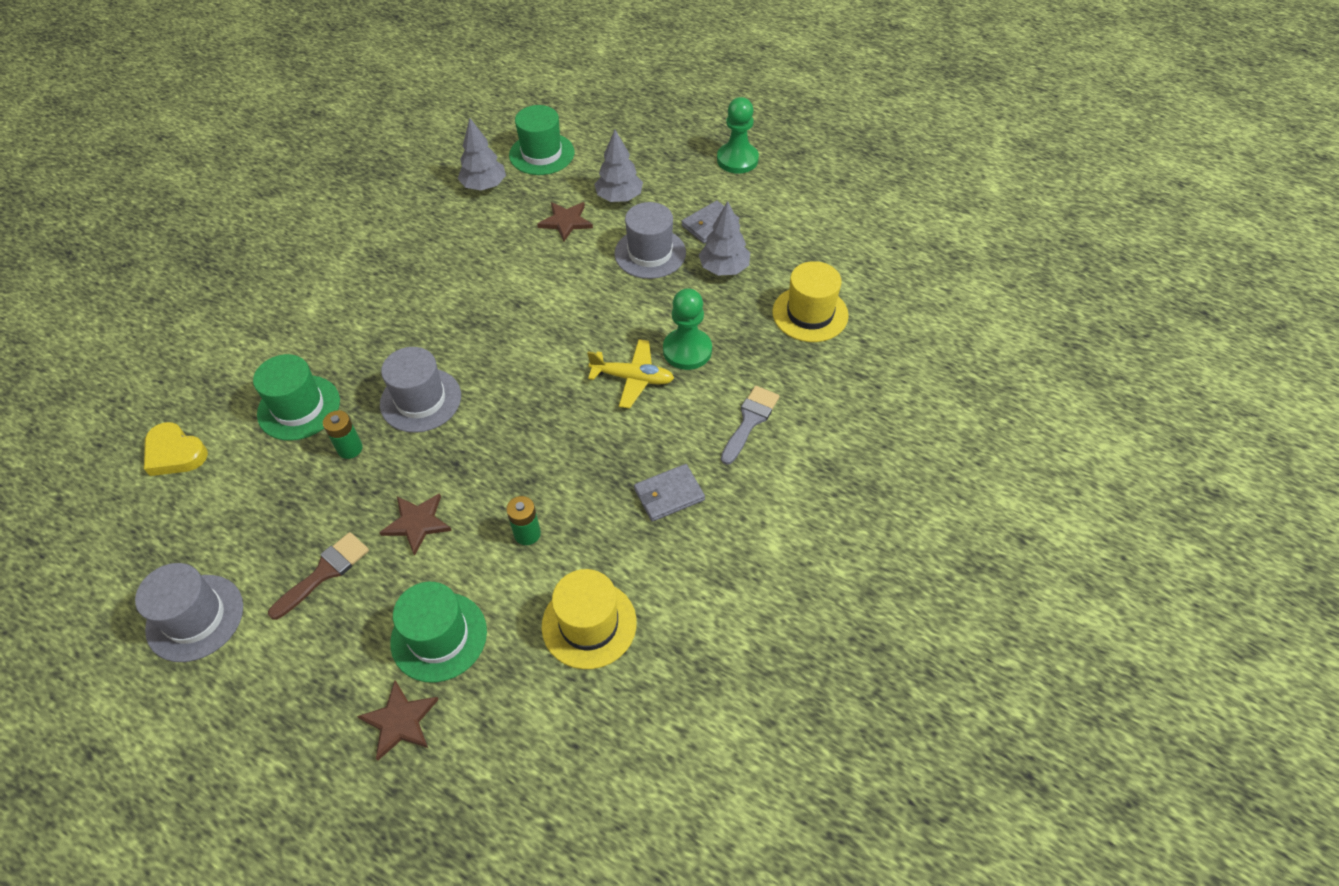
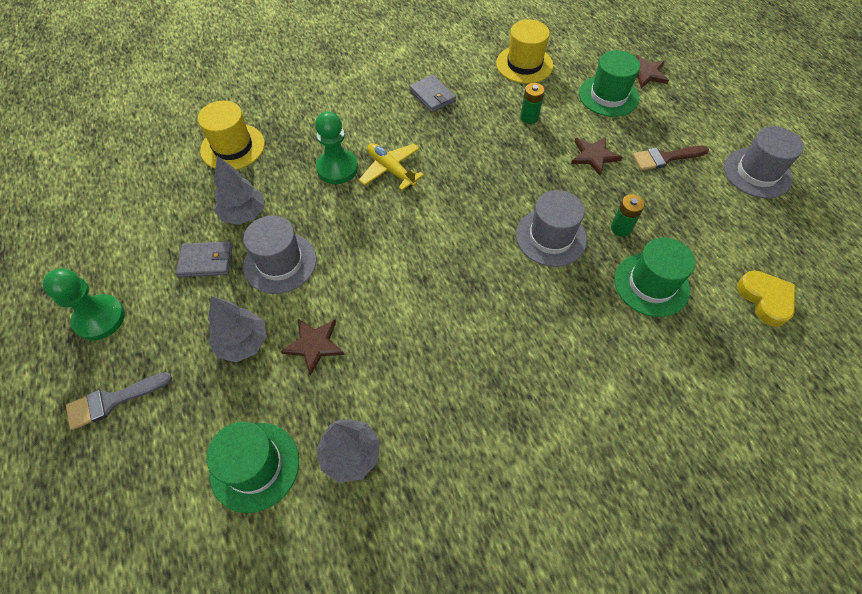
camera: 145 degrees left, 5 degrees up
grey wallet [634,464,705,522] -> grey wallet turned 45 degrees clockwise [409,75,456,113]
grey brush [721,386,779,465] -> grey brush moved to [66,372,172,430]

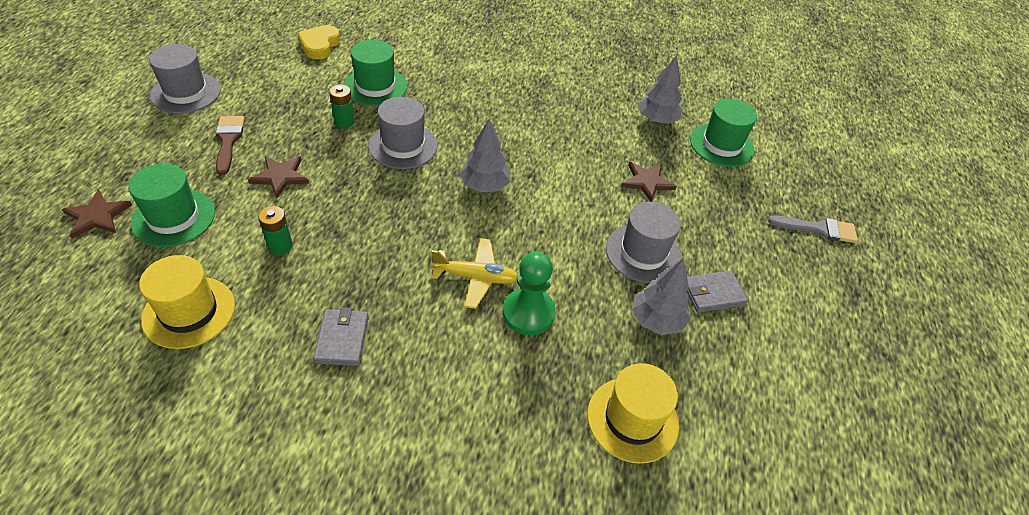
camera: 150 degrees left, 10 degrees down
green pawn [43,268,125,341] -> none
grey wallet [176,241,232,277] -> grey wallet turned 45 degrees counterclockwise [687,271,748,313]
grey tree [208,296,267,362] -> grey tree moved to [459,119,510,192]
yellow plane [359,143,424,190] -> yellow plane turned 75 degrees counterclockwise [431,238,517,309]
brown brush [633,146,709,170] -> brown brush turned 120 degrees counterclockwise [215,116,244,175]

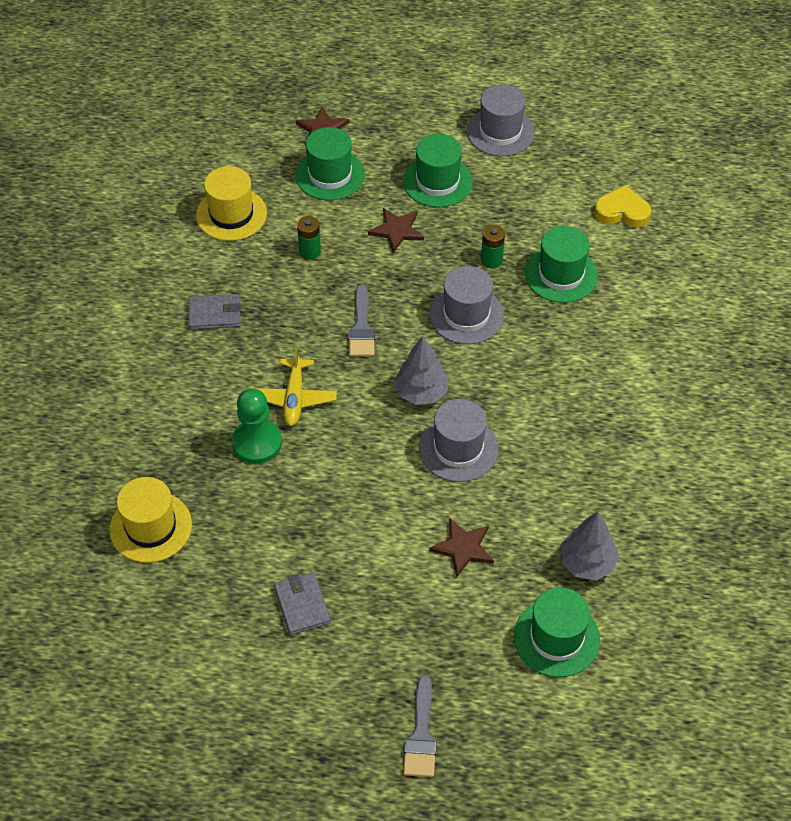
camera: 90 degrees right, 5 degrees up
brown brush [215,116,244,175] -> green hat [403,134,473,207]
grey hat [606,202,681,283] -> grey hat moved to [419,399,498,482]
grey tree [632,258,691,335] -> none
none -> grey brush [348,285,375,356]

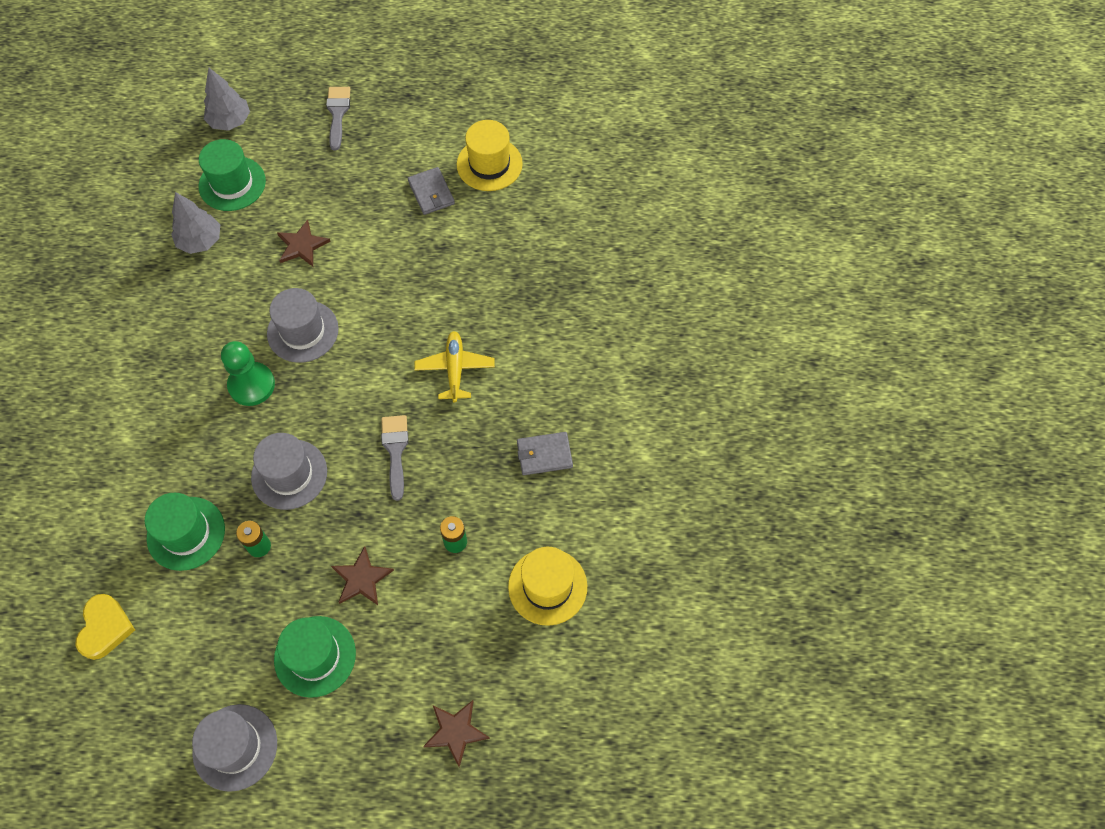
camera: 175 degrees right, 10 degrees up
yellow hat [109,477,192,563] -> yellow hat moved to [457,120,523,191]
green pawn [232,388,282,464] -> green pawn moved to [221,341,275,406]
green hat [296,127,365,200] -> none
grey tree [394,336,448,405] -> grey tree moved to [204,68,250,131]
yellow heart [594,185,651,227] -> yellow heart turned 90 degrees counterclockwise [76,594,135,660]

